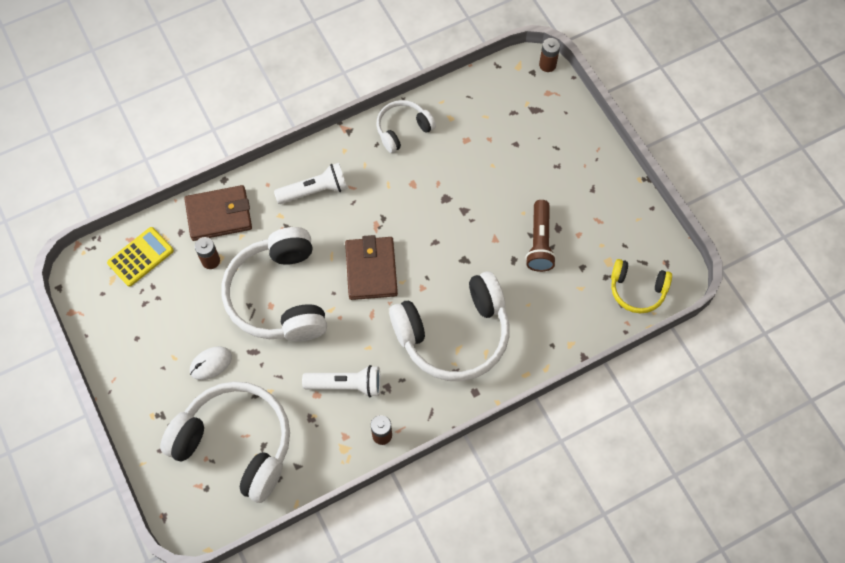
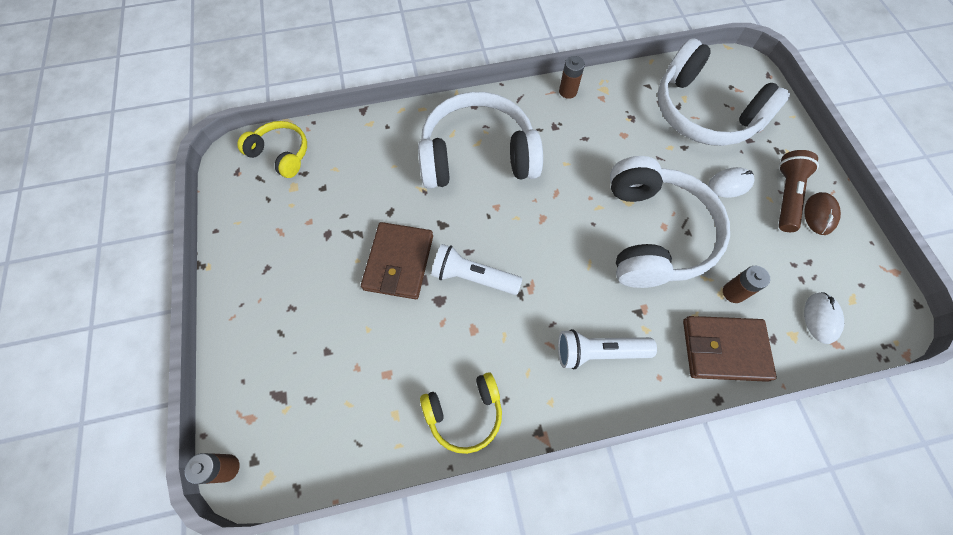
camera: 165 degrees left, 0 degrees up
yellow calculator [107,227,174,287] -> white mouse [804,292,844,344]
white flashlight [302,365,381,397] -> white flashlight moved to [431,244,522,295]
brown wallet [345,235,398,300] -> brown wallet moved to [361,222,433,299]
white headphones [376,100,436,153] -> yellow headphones [420,372,502,454]
brown flashlight [525,200,556,272] -> brown flashlight moved to [778,150,819,232]
none -> brown mouse [804,192,841,235]

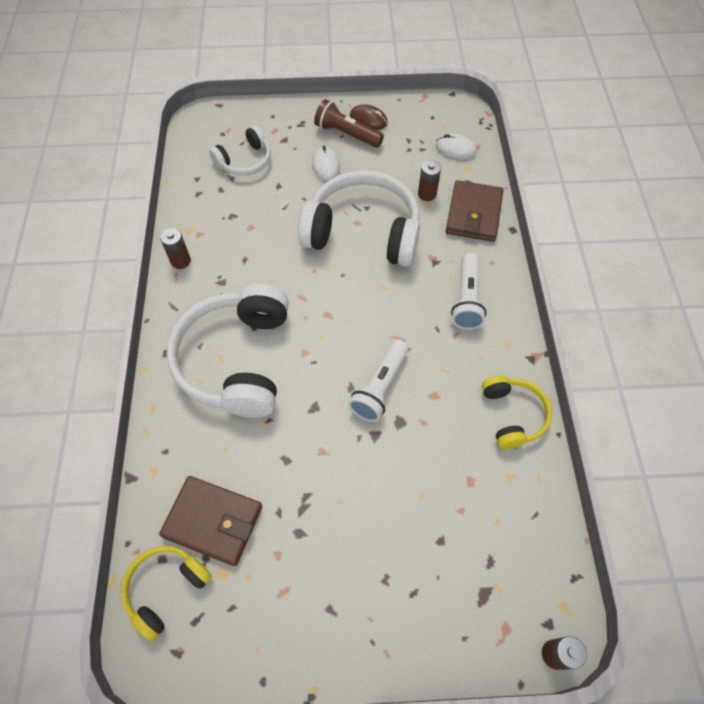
camera: 80 degrees left, 5 degrees down
brown wallet [361,222,433,299] -> brown wallet moved to [159,476,262,566]
white headphones [657,38,790,146] -> white headphones [209,125,271,176], size x0.53

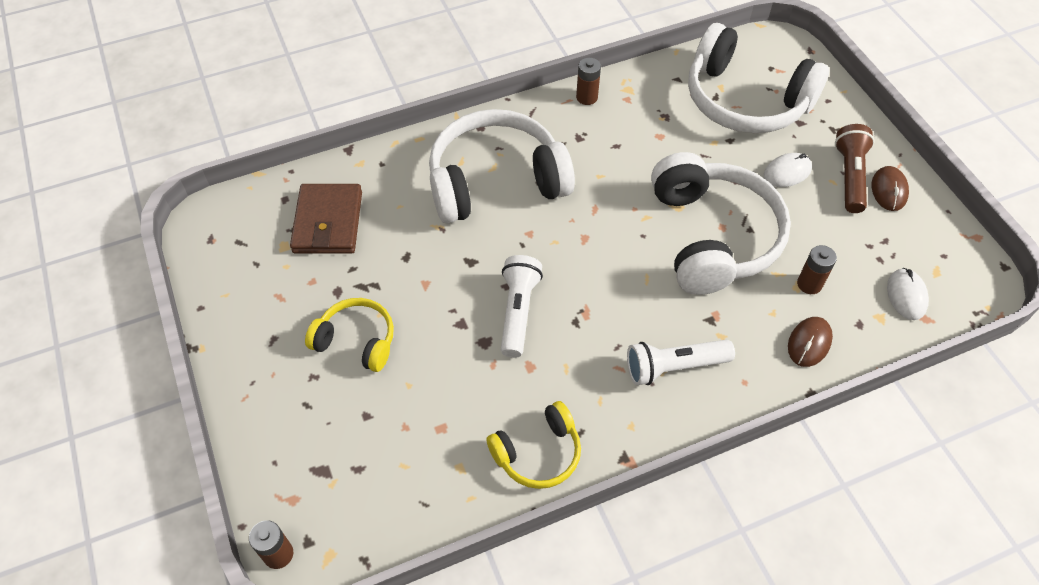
camera: 70 degrees right, 5 degrees down
yellow headphones [121,546,212,641] -> yellow headphones moved to [305,298,394,372]
white headphones [209,125,271,176] -> white headphones [688,23,830,133], size x1.89
white flashlight [348,339,408,422] -> white flashlight turned 90 degrees clockwise [501,255,543,358]
brown wallet [446,180,503,242] -> brown mouse [788,317,833,367]

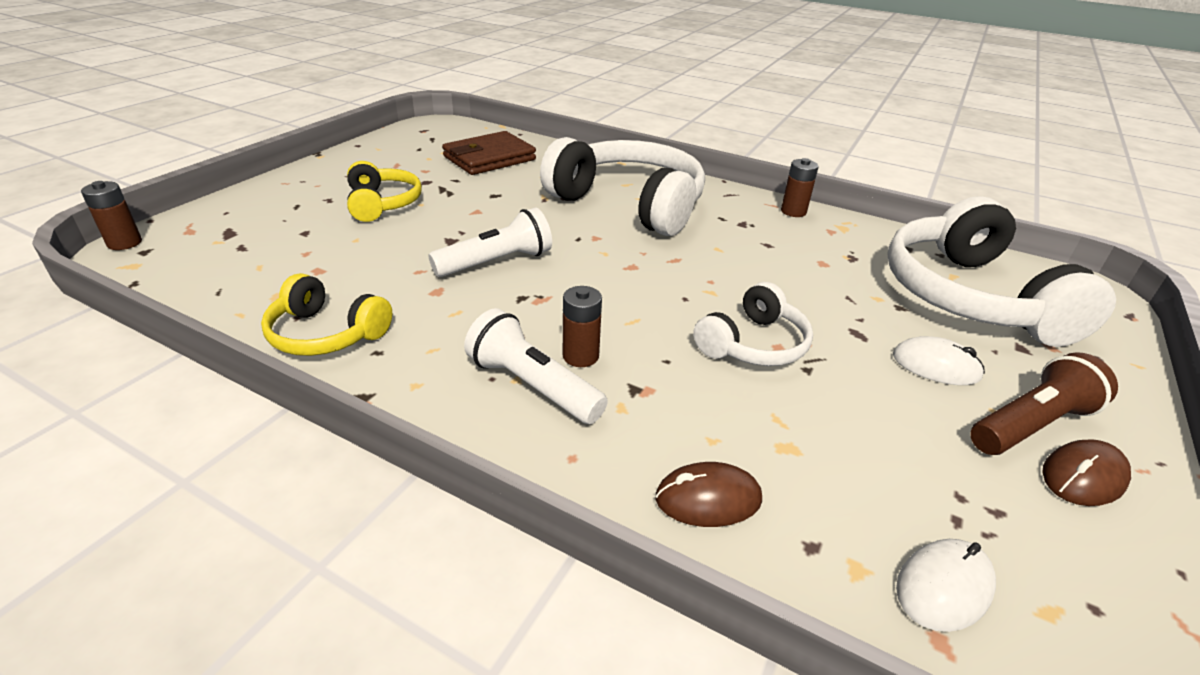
camera: 50 degrees right, 20 degrees down
white headphones [651,152,791,295] -> white headphones [693,282,813,366], size x0.53
brown battery [797,245,837,294] -> brown battery moved to [563,286,602,367]

